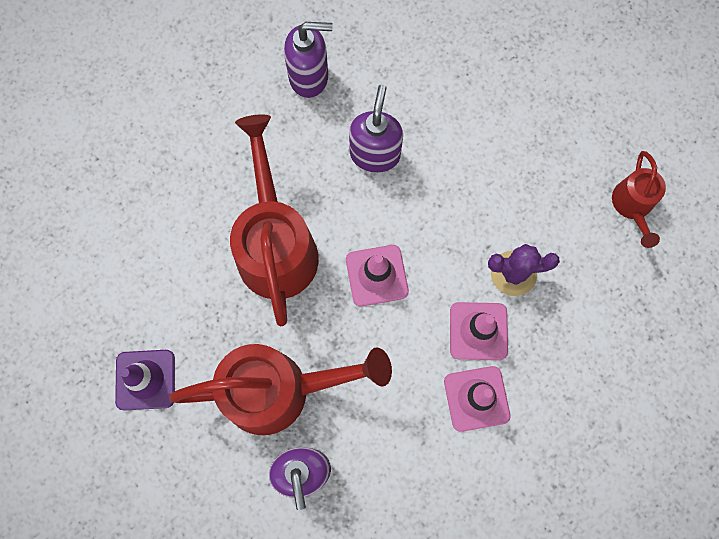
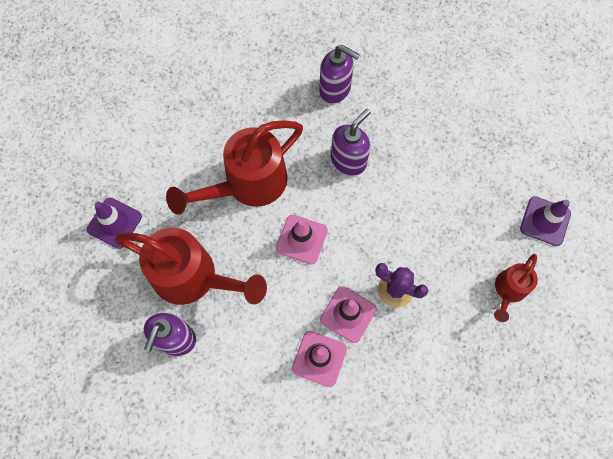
camera: 30 degrees right, 5 degrees down
red watering can [230,114,319,326] -> red watering can turned 150 degrees counterclockwise [166,120,303,215]
none -> purple traffic cone [520,196,571,246]

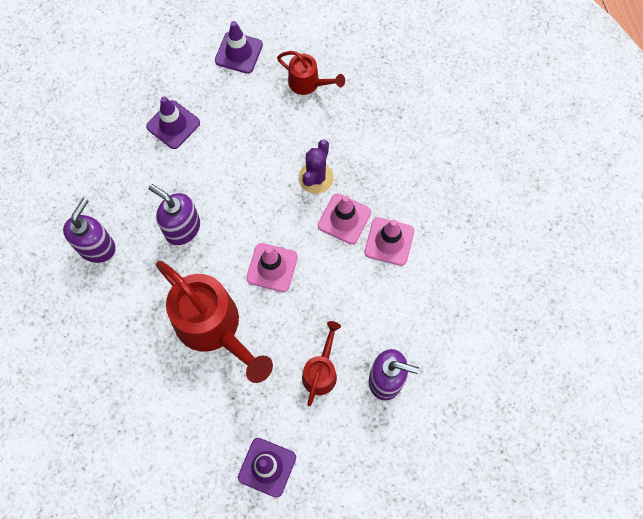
camera: 95 degrees left, 0 degrees up
red watering can [115,228,267,305] -> red watering can [302,321,341,406], size x0.52
none -> purple traffic cone [146,96,200,149]

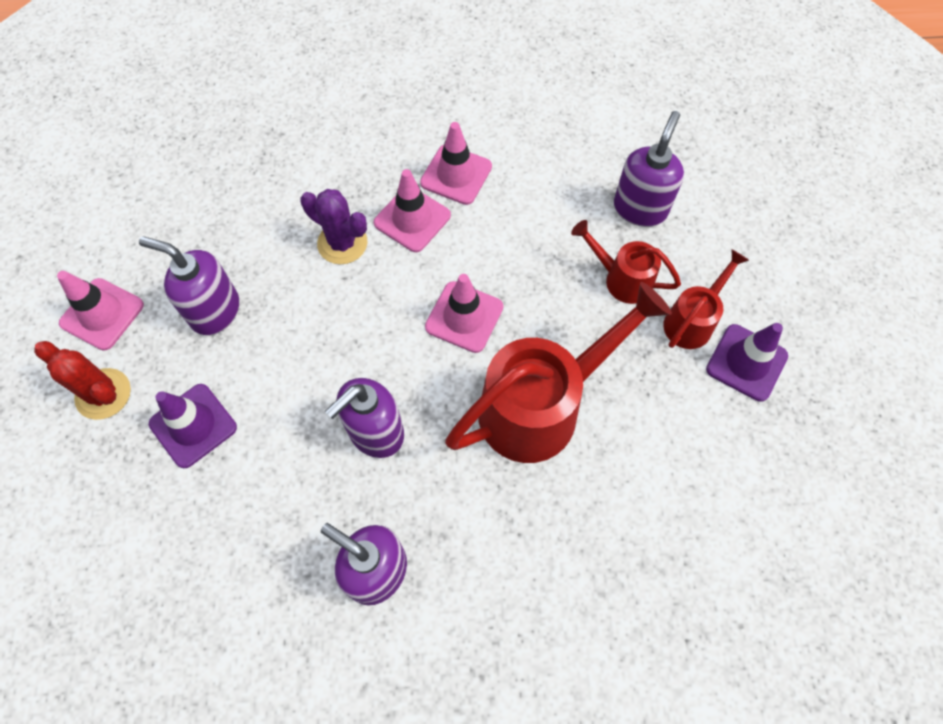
camera: 80 degrees left, 5 degrees down
purple traffic cone [215,21,263,74] -> pink traffic cone [57,271,144,351]
red watering can [277,51,345,95] -> red watering can moved to [663,249,749,349]
none -> red cactus [34,341,131,420]
none -> purple soap dispenser [139,236,239,335]

